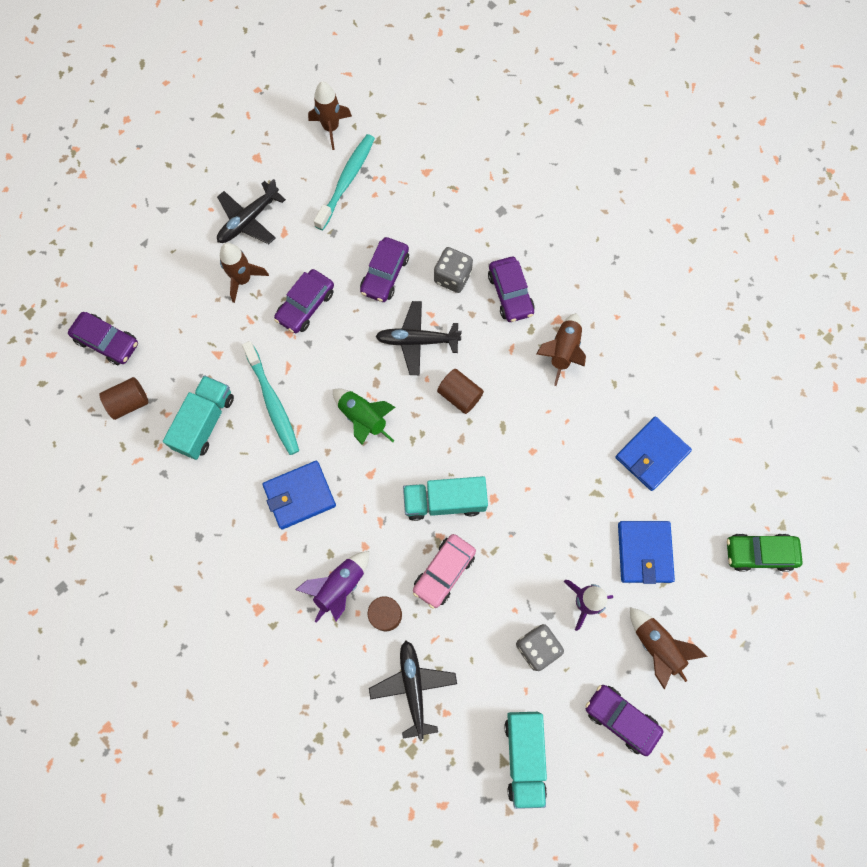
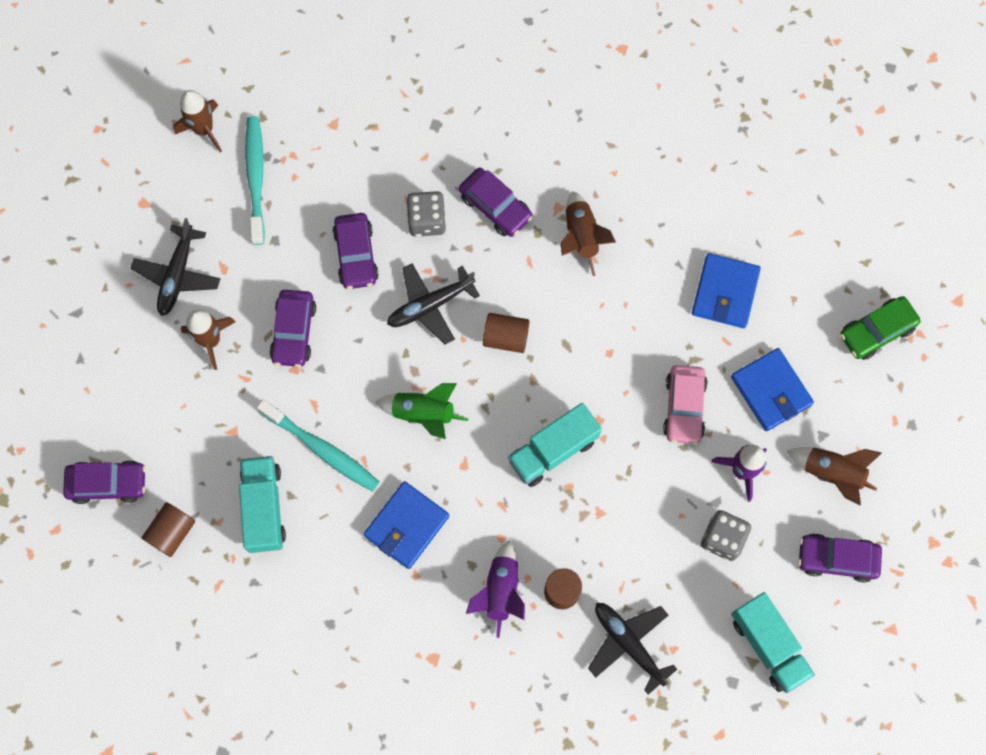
camera: 30 degrees left, 0 degrees up
pink car [413,534,476,609] -> pink car moved to [663,365,707,445]

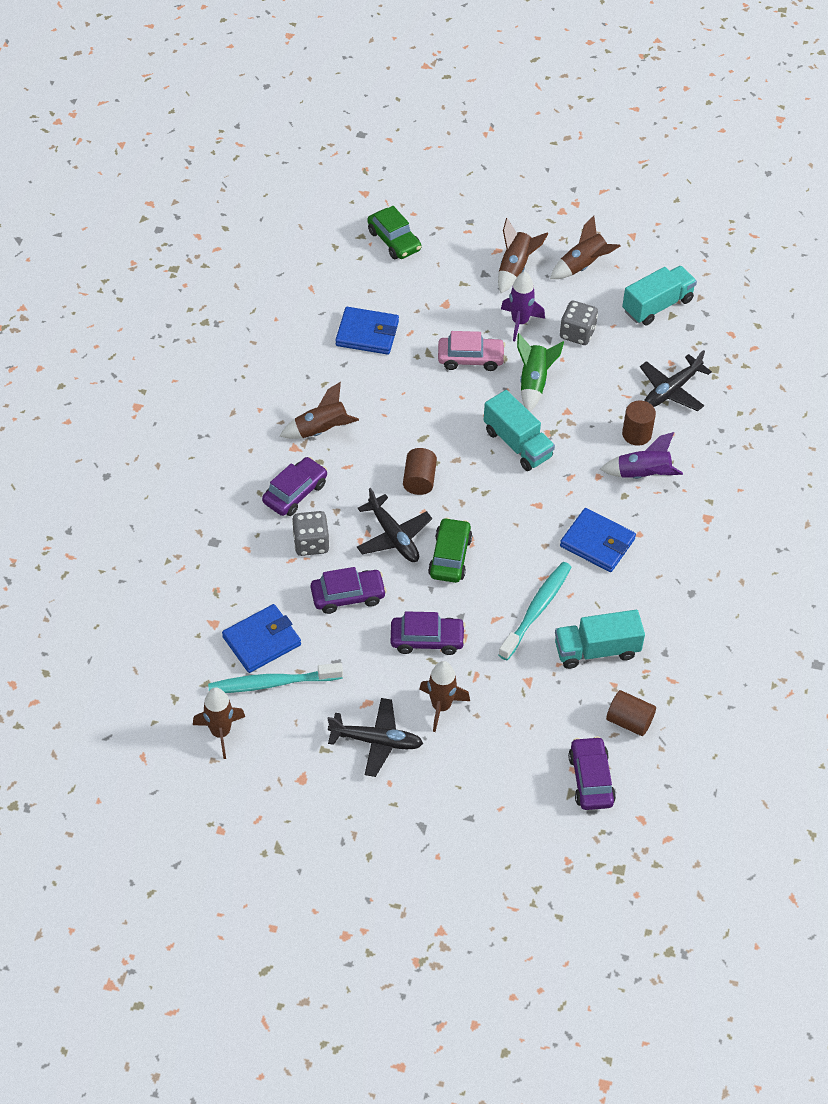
camera: 95 degrees left, 20 degrees down
green rocket [375,383,469,439] -> green rocket moved to [517,333,564,412]
blue wallet [731,348,814,431] -> blue wallet moved to [222,604,301,673]
purple car [798,533,882,582] -> brown rocket [550,216,620,279]
none -> green car [428,517,472,583]

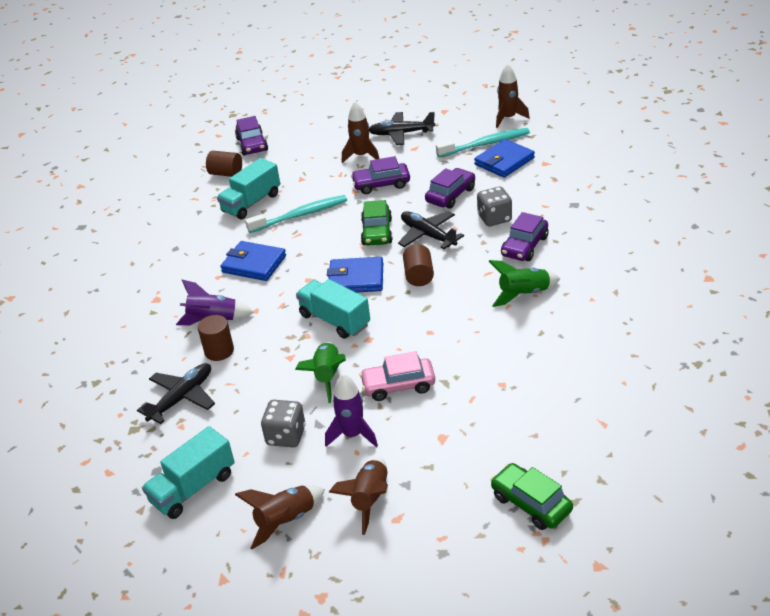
camera: 175 degrees right, 15 degrees down
brown rocket [280,382,359,439] -> green rocket [489,260,560,307]
purple car [311,567,387,614] -> purple car turned 150 degrees clockwise [425,168,475,209]
blue wallet [335,307,399,355] -> blue wallet moved to [327,257,383,293]
turquoise toothbrush [498,562,571,660] -> turquoise toothbrush turned 135 degrees counterclockwise [245,195,347,233]
turquoise truck [555,610,645,669] -> turquoise truck turned 150 degrees clockwise [217,158,280,219]

